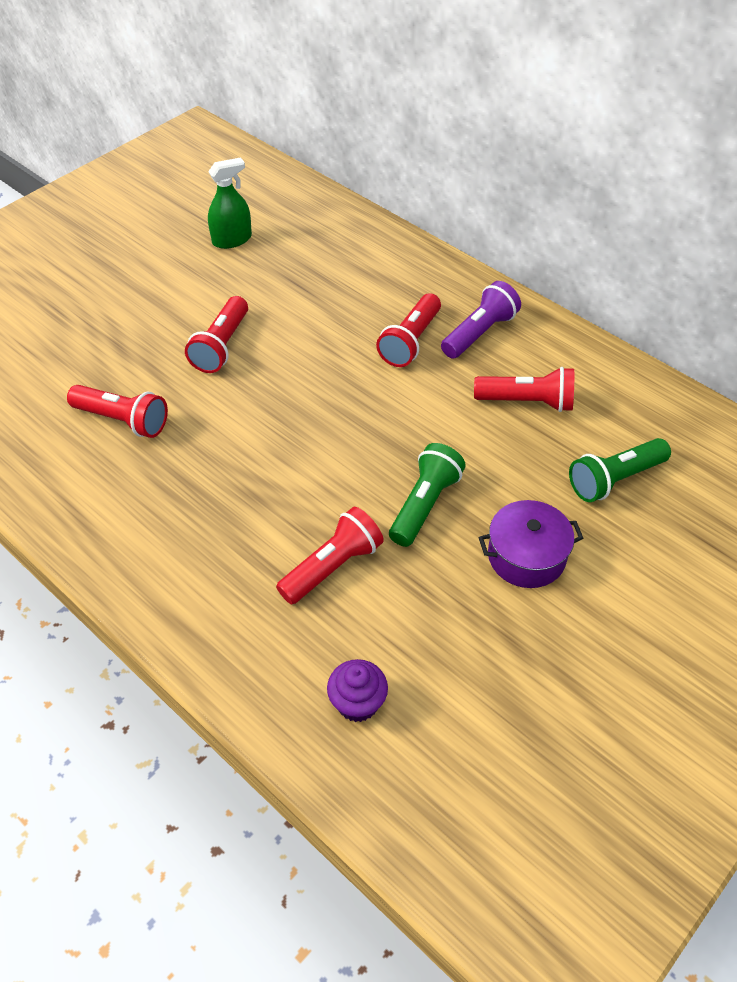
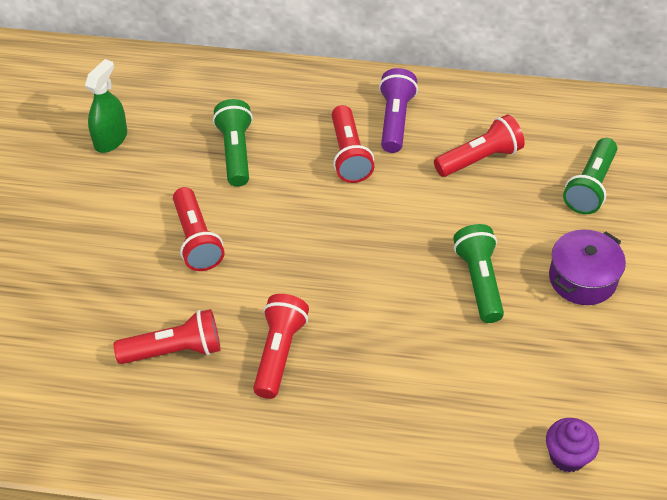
camera: 35 degrees left, 0 degrees up
red flashlight [276,507,384,605] -> red flashlight moved to [253,294,309,399]
none -> green flashlight [213,99,253,187]

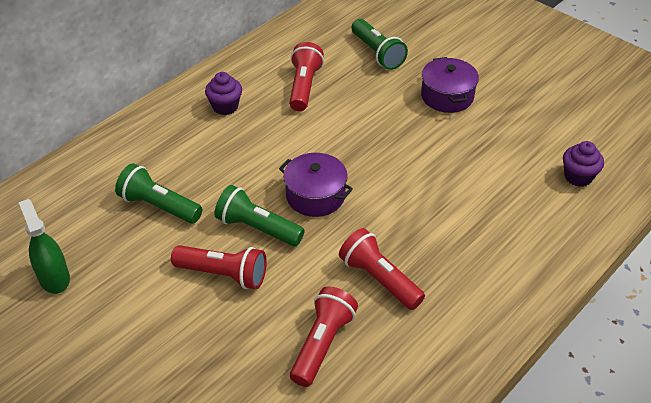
camera: 55 degrees left, 5 degrees down
red flashlight [332,105,375,183] -> none
purple flashlight [379,68,418,153] -> purple cupcake [205,72,242,115]
green flashlight [453,224,504,323] -> green flashlight moved to [214,185,305,246]
none -> purple pot [279,153,353,217]

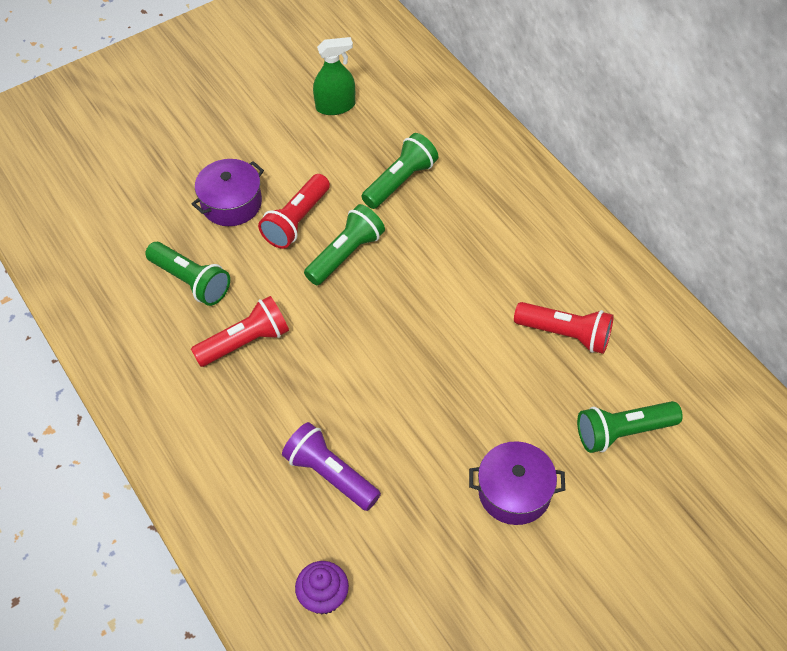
camera: 105 degrees right, 10 degrees up
purple cupcake [205,72,242,115] -> none
purple pot [279,153,353,217] -> purple pot moved to [192,159,264,226]
red flashlight [290,286,358,387] -> green flashlight [145,242,230,306]
none -> purple flashlight [282,422,381,511]

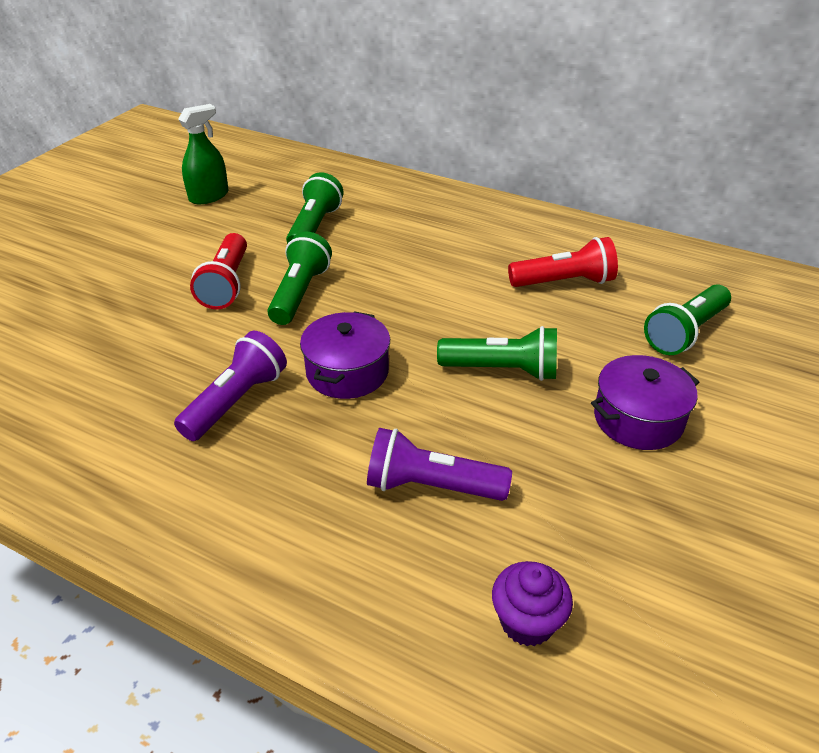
camera: 30 degrees left, 15 degrees down
green flashlight [145,242,230,306] -> green flashlight moved to [437,326,557,381]
red flashlight [191,296,289,367] -> purple flashlight [174,331,287,441]
purple pot [192,159,264,226] -> purple pot moved to [300,311,390,399]

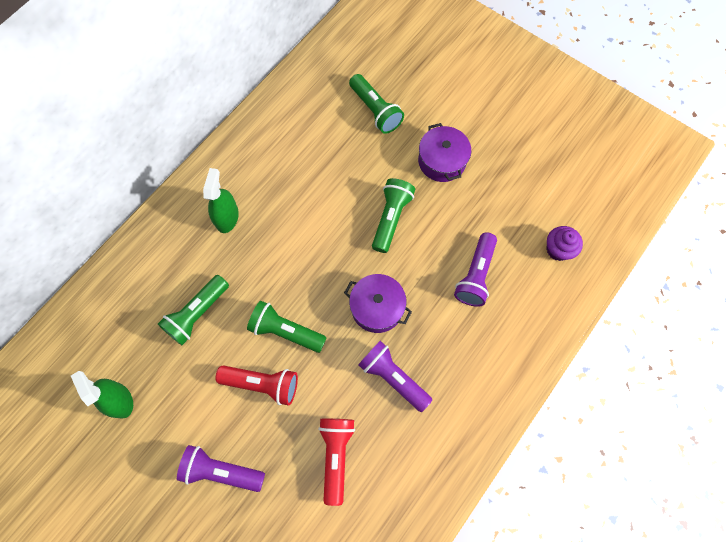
camera: 80 degrees left, 30 degrees up
green flashlight [286,172,343,244] -> green flashlight turned 75 degrees counterclockwise [158,275,229,345]
red flashlight [508,237,618,287] -> red flashlight moved to [318,419,355,506]
none -> purple flashlight [177,445,265,492]
none -> green spray bottle [203,168,239,233]

